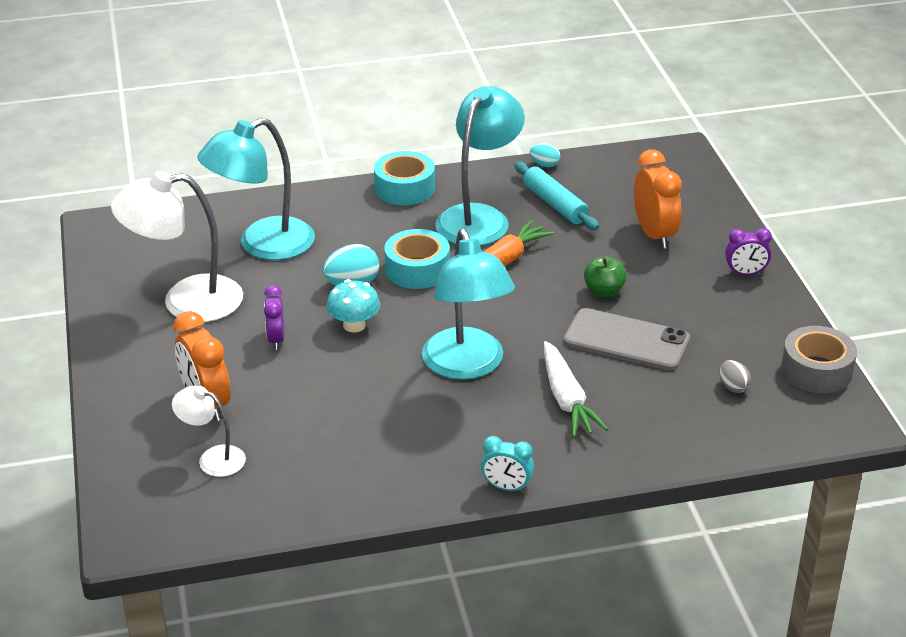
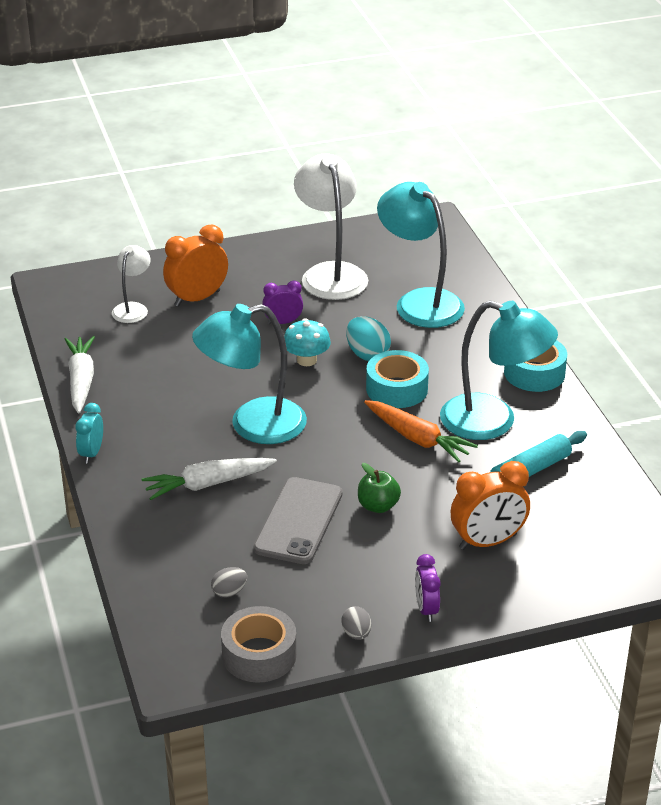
camera: 85 degrees right, 0 degrees up
turquoise egg [530,143,560,167] -> none
none -> white carrot [65,336,95,413]
none -> grey egg [341,606,371,640]

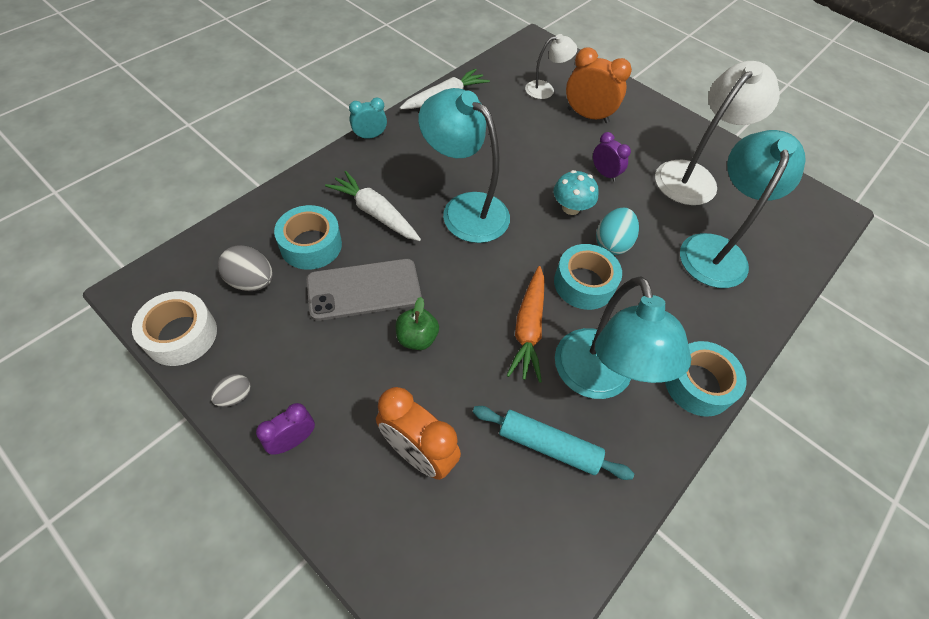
camera: 55 degrees right, 20 degrees up
grey egg [211,567,247,598] -> grey egg [218,245,273,291], size x1.68
grey tape [221,606,297,683] -> white tape [132,291,217,366]
none -> turquoise tape [274,205,342,270]

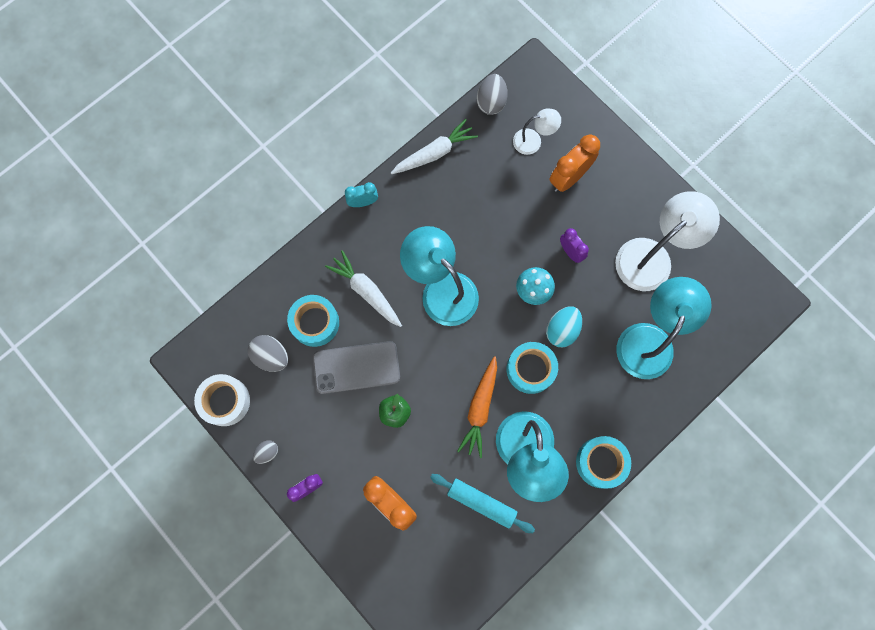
camera: 10 degrees right, 20 degrees up
orange clock [566,47,632,123] -> orange clock turned 75 degrees counterclockwise [549,134,600,192]
none -> grey egg [477,74,508,115]

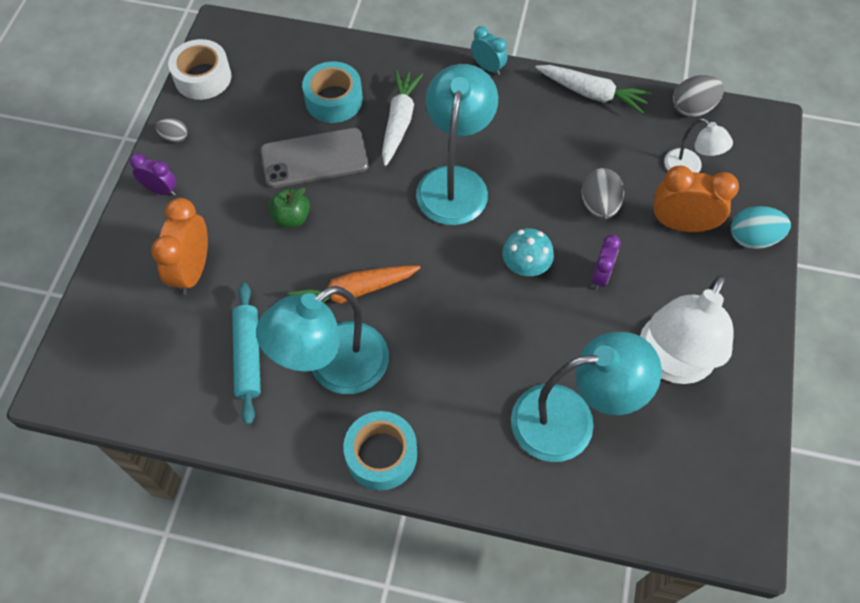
camera: 55 degrees right, 15 degrees down
grey egg [248,335,288,372] -> grey egg moved to [581,168,624,219]
grey phone [313,341,400,394] -> grey phone turned 60 degrees counterclockwise [261,128,369,188]
turquoise tape [507,342,558,394] -> none
turquoise egg [546,306,582,347] -> turquoise egg moved to [731,206,791,249]
white lamp [615,191,720,291] -> white lamp turned 105 degrees clockwise [640,275,734,384]

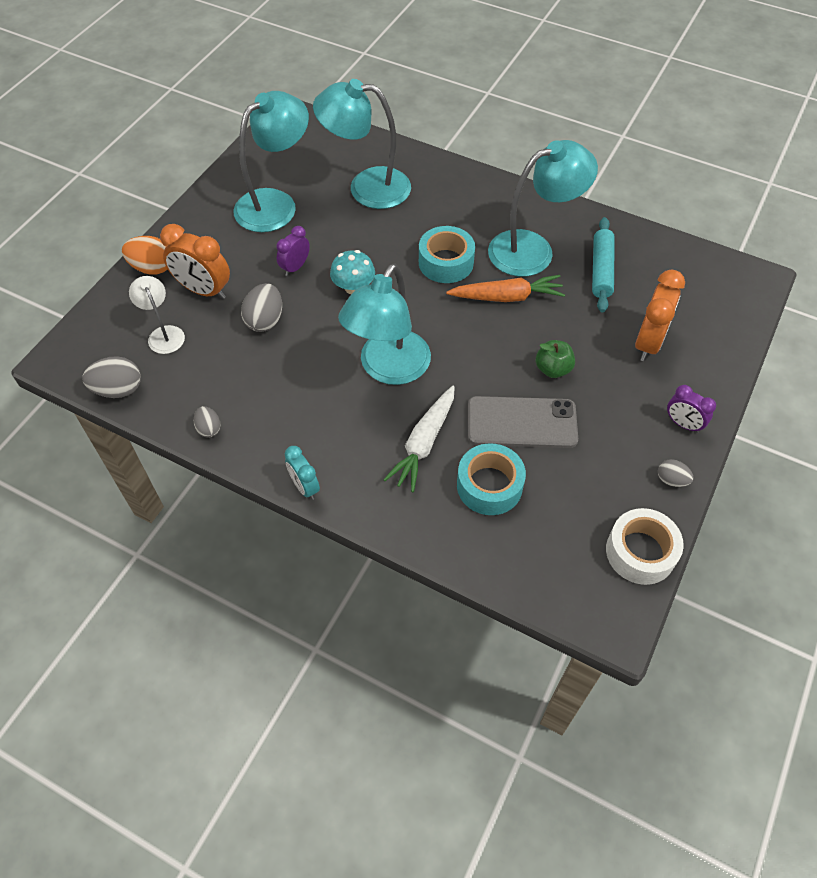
camera: 165 degrees left, 5 degrees down
turquoise tape [343,411,417,490] -> turquoise tape moved to [419,226,475,283]
white carrot [535,65,652,114] -> grey egg [194,406,220,438]
white lamp [640,275,734,384] -> turquoise lamp [233,91,309,232]
turquoise egg [731,206,791,249] -> orange egg [122,236,168,275]

